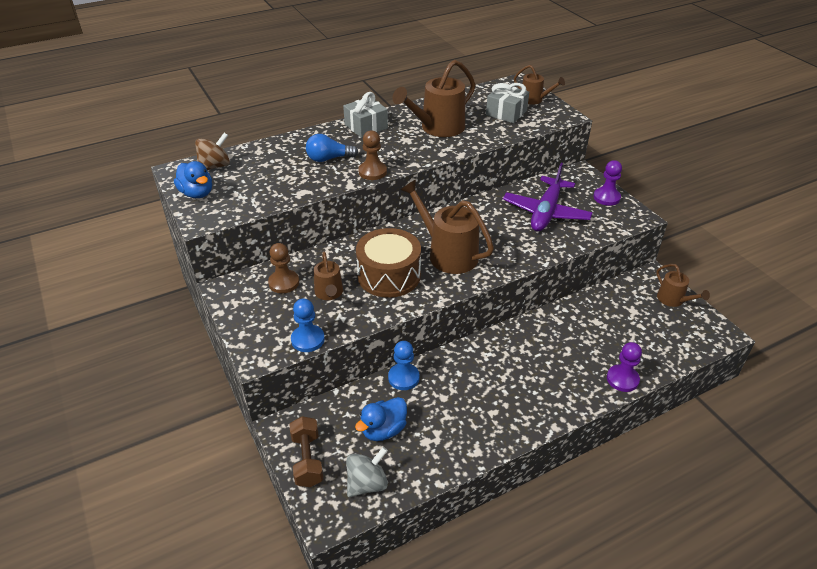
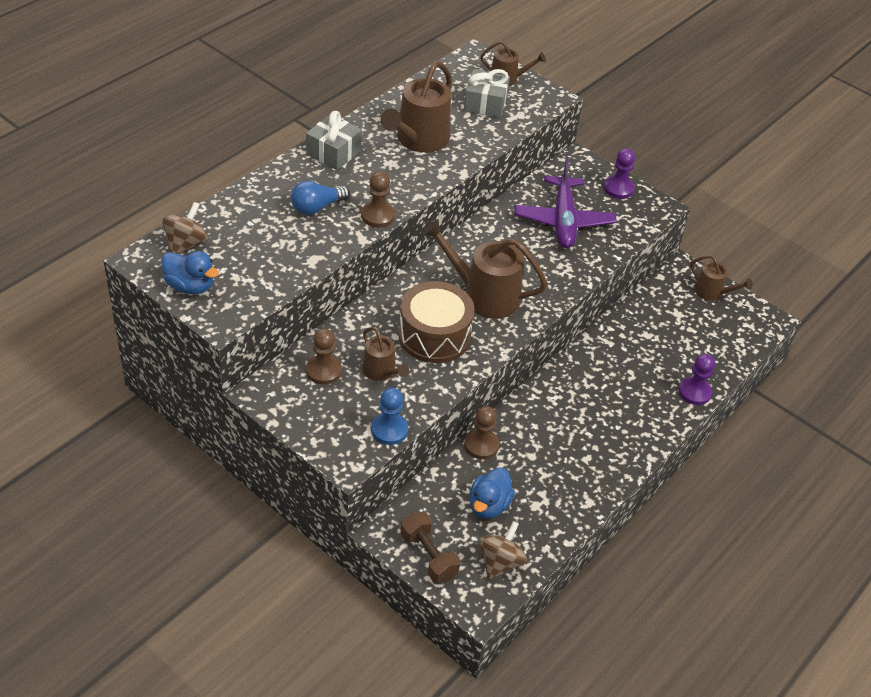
camera: 25 degrees left, 5 degrees up
grey spinning top [346,447,388,497] -> brown spinning top [479,521,527,580]
blue pawn [388,341,420,390] -> brown pawn [464,406,499,459]

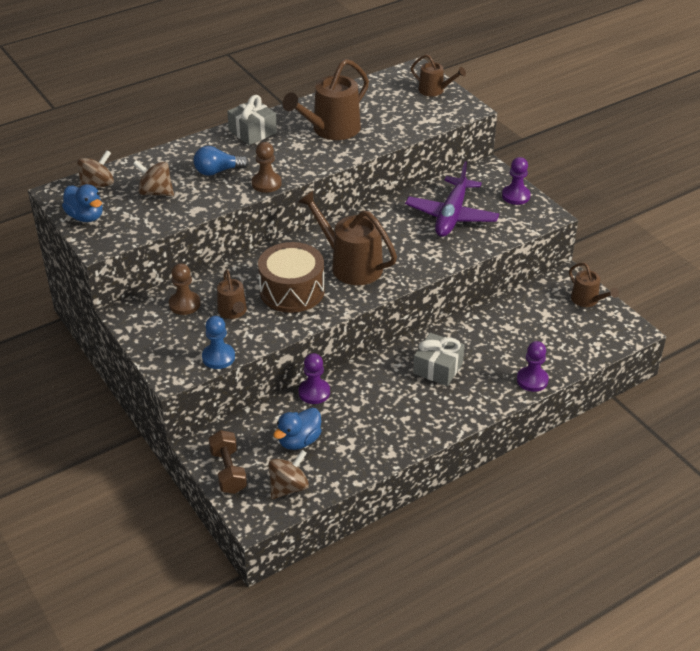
camera: 20 degrees right, 5 degrees down
grey gift [464,69,510,118] -> grey gift moved to [413,333,465,386]
brown pawn [464,406,499,459] -> purple pawn [299,353,330,404]
none -> brown spinning top [133,160,174,196]

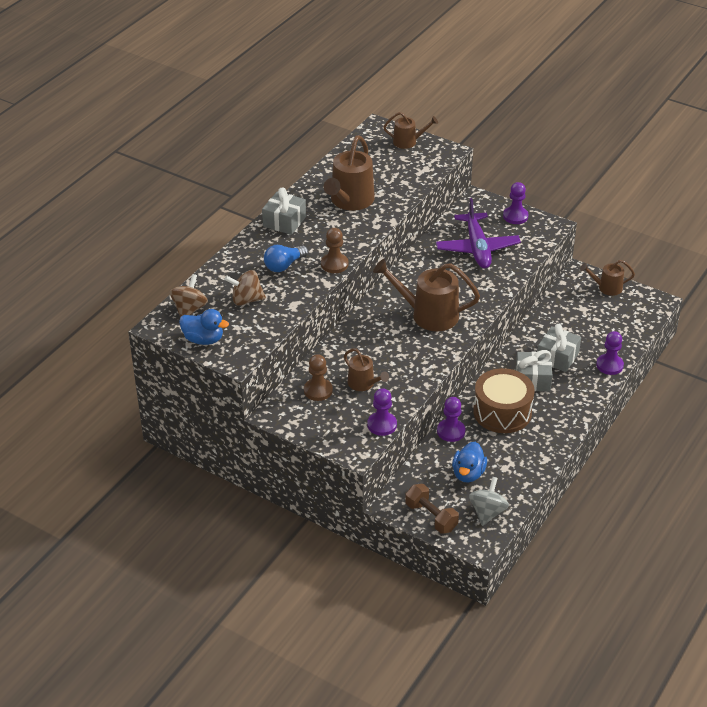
camera: 25 degrees left, 0 degrees up
blue pawn [202,316,235,369] -> purple pawn [367,388,397,436]
brown drum [258,242,325,313] -> brown drum moved to [473,368,534,433]
brown spinning top [268,450,309,499] -> grey spinning top [469,477,509,526]
brown watering can [569,263,619,307] -> brown watering can turned 150 degrees clockwise [580,260,635,296]
none -> grey gift [537,324,581,372]

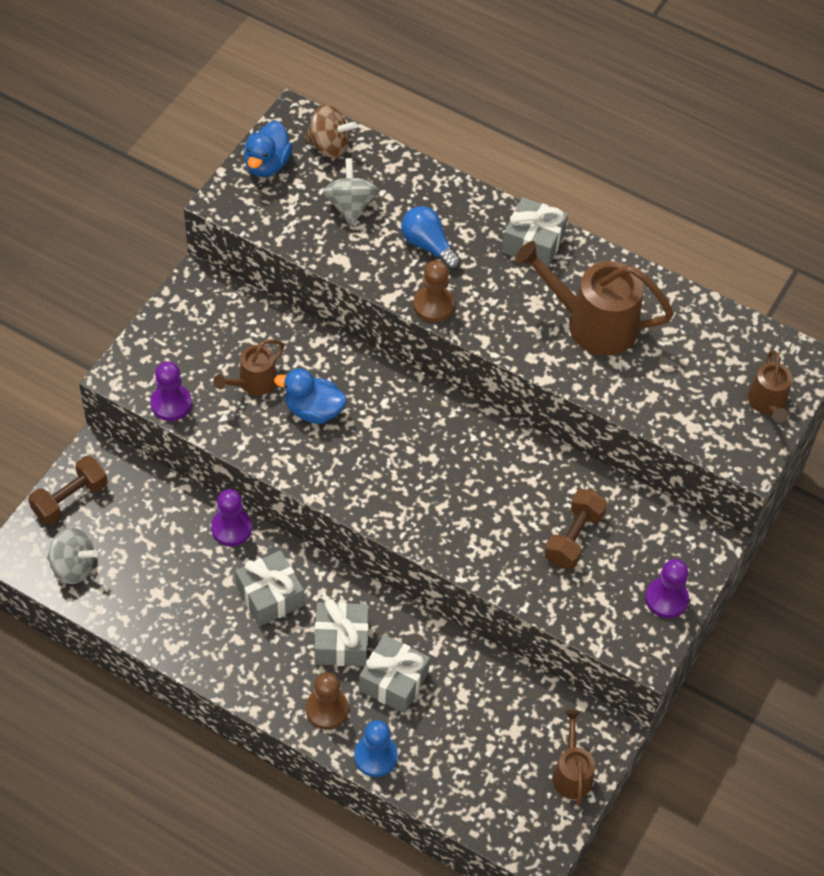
camera: 85 degrees right, 15 degrees up
brown spinning top [225,270,266,306] -> grey spinning top [323,158,378,226]
brown pawn [304,354,333,401] -> brown pawn moved to [306,672,349,730]
brown watering can [373,259,480,331] -> none
purple plane [436,198,521,269] -> brown dumbbell [544,489,608,569]
blue duck [452,442,487,483] -> blue duck moved to [274,368,347,424]
brown drum [473,368,534,433] -> grey gift [235,550,304,627]
purple pawn [596,331,624,375] -> blue pawn [354,720,398,777]

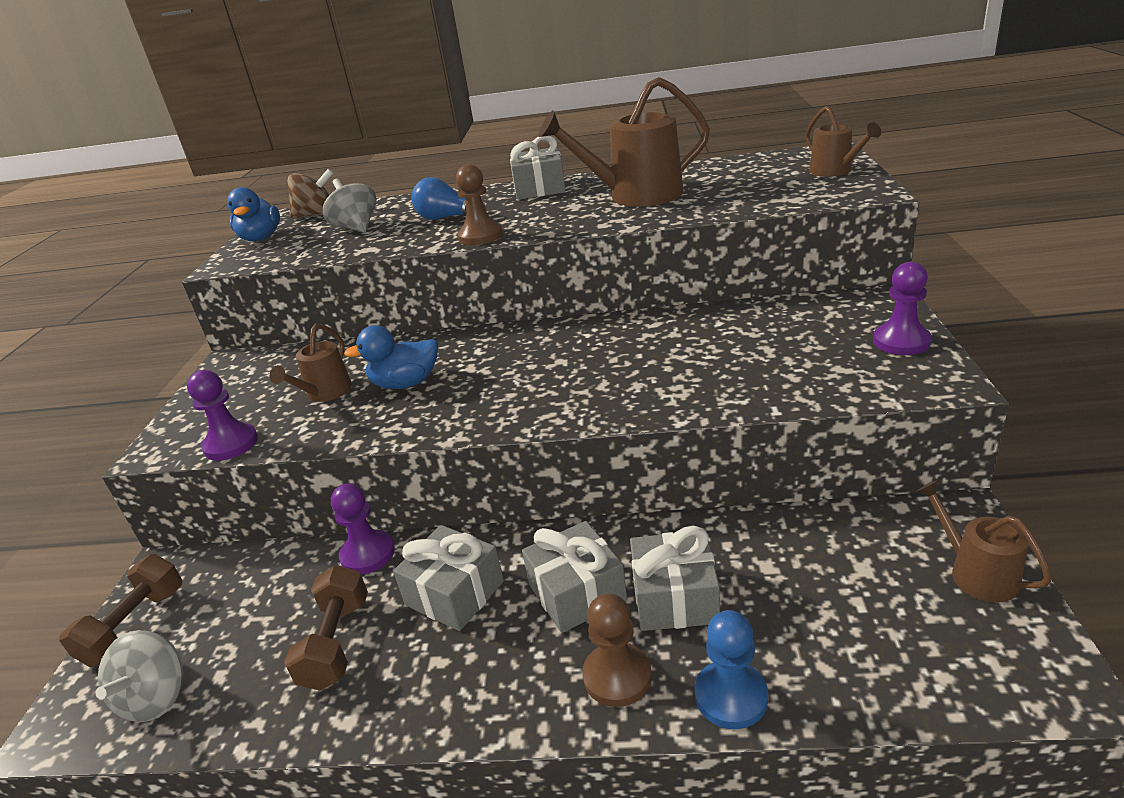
camera: 20 degrees left, 25 degrees down
grey spinning top [47,527,98,584] -> grey spinning top turned 105 degrees clockwise [95,630,183,722]
brown dumbbell [544,489,608,569] -> brown dumbbell moved to [284,565,368,691]

